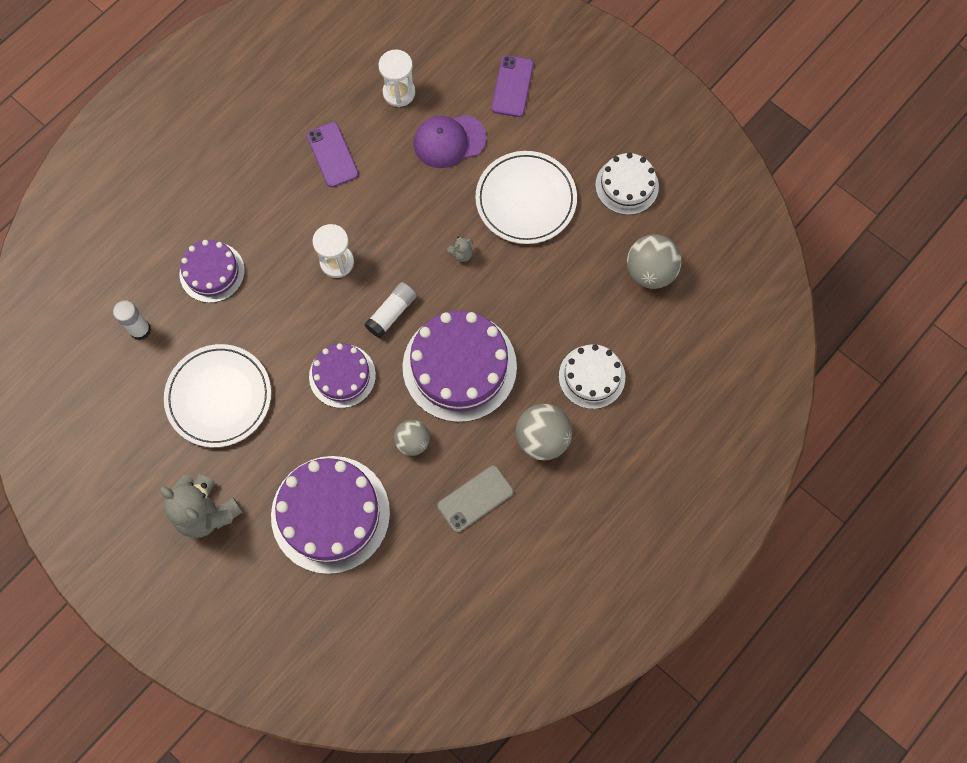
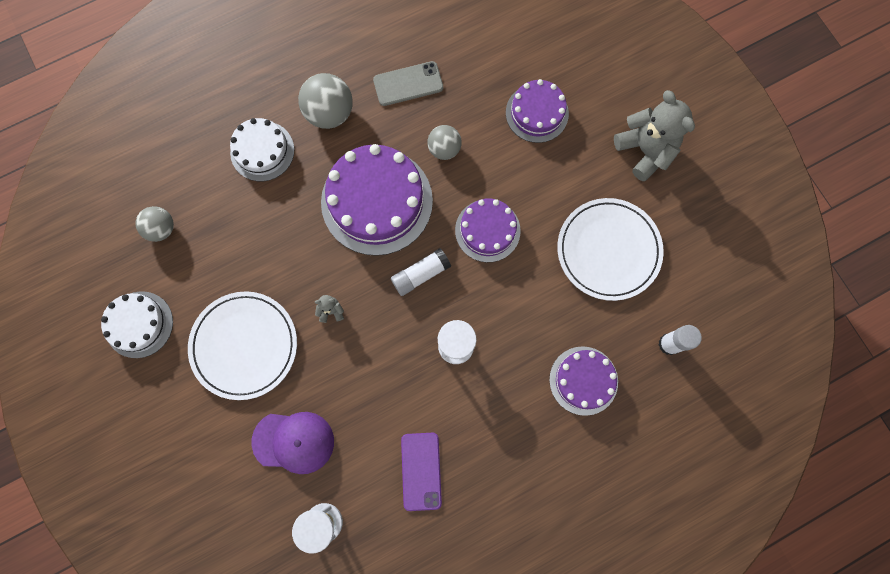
camera: 160 degrees left, 5 degrees up
purple cake [271,456,390,574] -> purple cake [506,79,569,143], size x0.58
purple phone [491,55,534,117] -> none
grey ball [627,234,682,289] -> grey ball [135,206,174,242], size x0.64

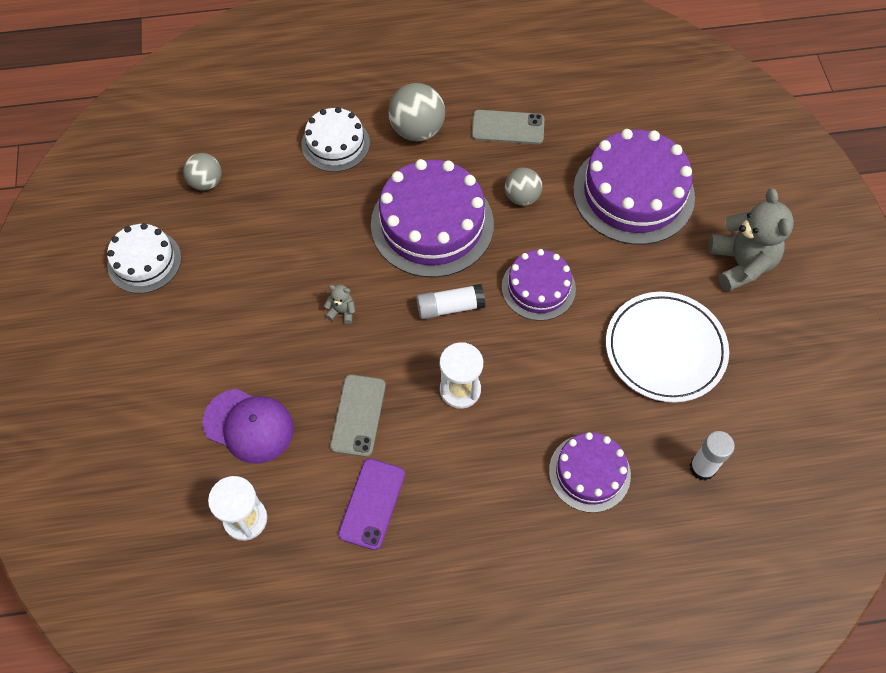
camera: 20 degrees right, 15 degrees down
white plate [188,291,297,400] -> none
purple cake [506,79,569,143] -> purple cake [573,129,695,245], size x1.72
none -> grey phone [330,374,386,457]

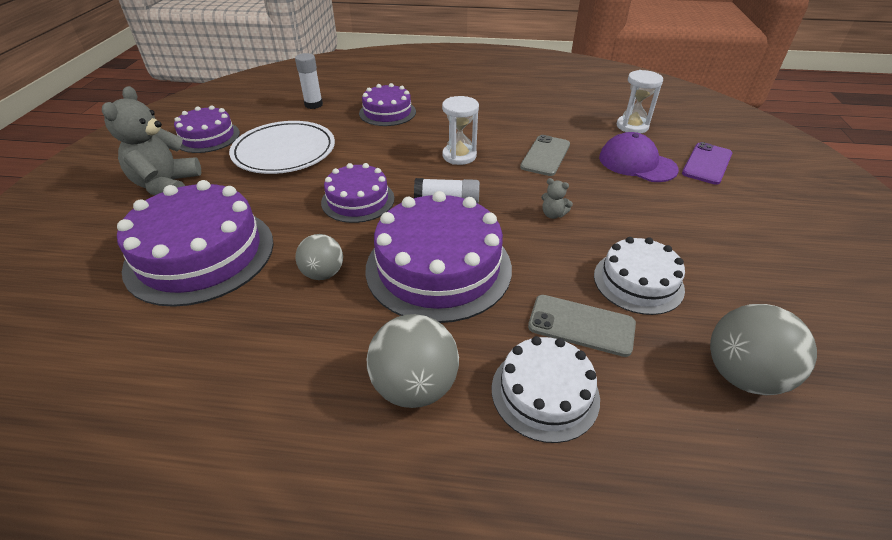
camera: 165 degrees left, 20 degrees down
white cake [107,223,181,293] -> white cake moved to [594,237,685,315]
grey ball [183,153,222,191] -> grey ball [710,304,817,395], size x1.56
purple phone [338,459,405,550] -> purple phone moved to [682,142,732,185]
grey phone [471,110,545,144] -> grey phone moved to [528,295,636,357]
none -> purple cake [174,105,240,153]

